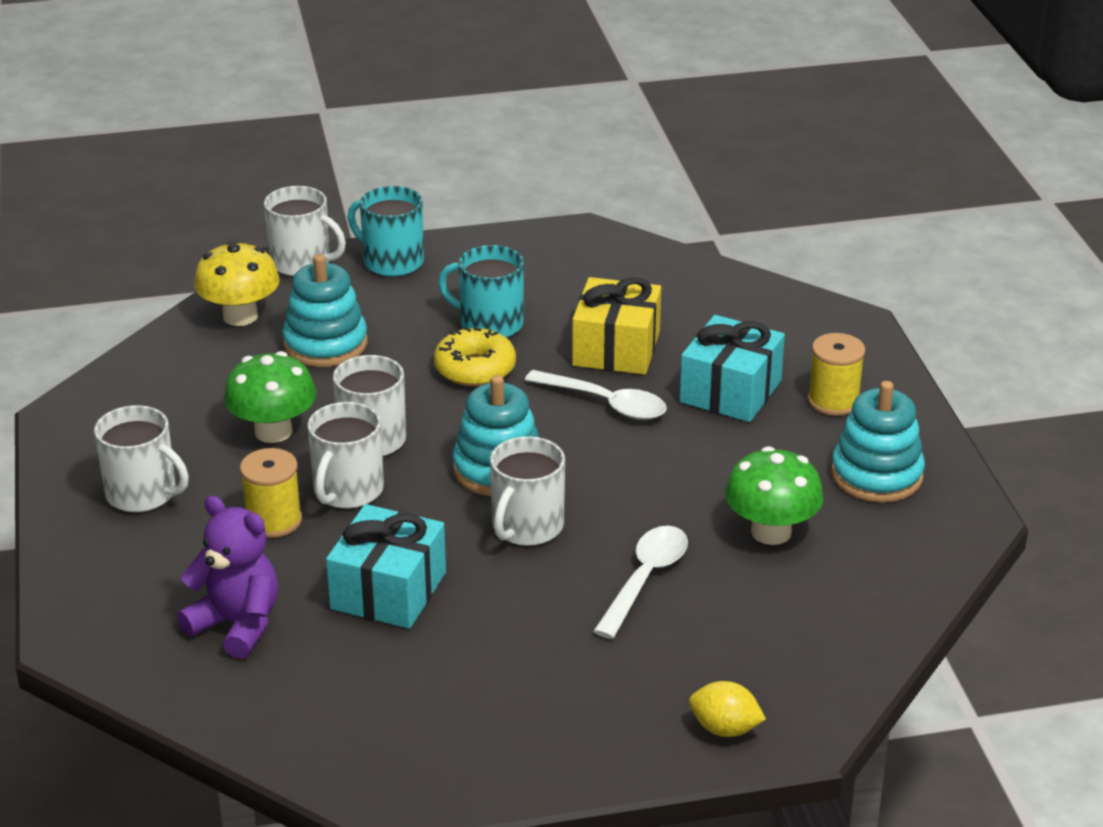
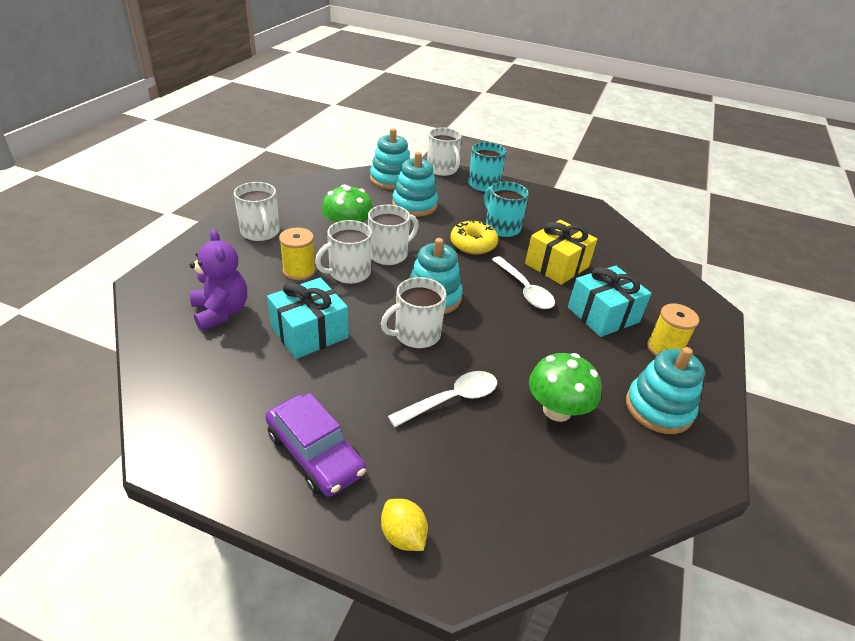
camera: 30 degrees right, 5 degrees up
yellow mushroom [194,241,280,326] -> turquoise stacking toy [370,128,410,190]
none -> purple car [265,393,366,496]

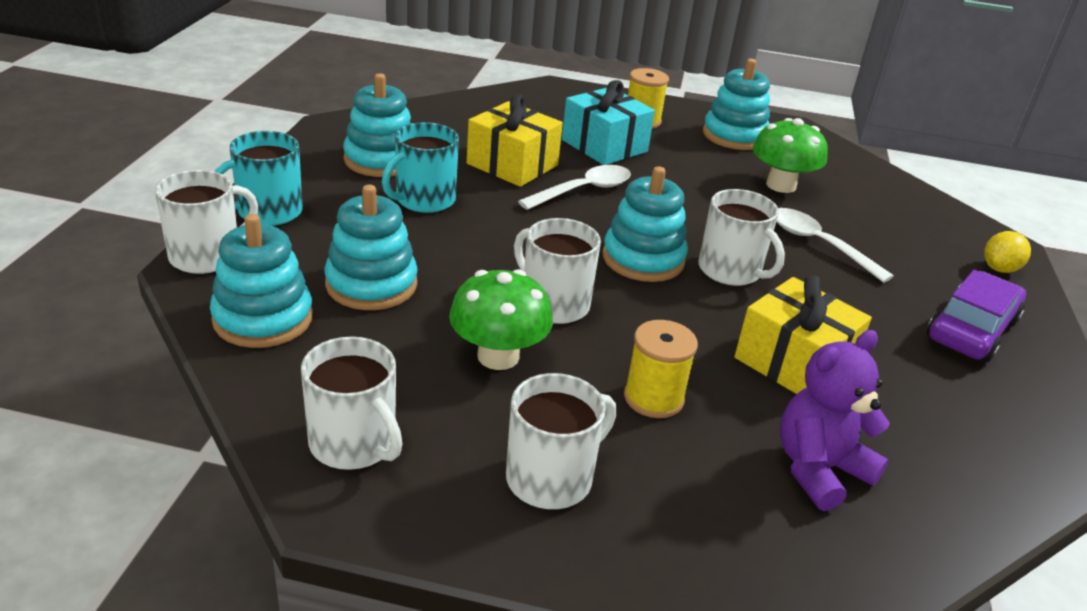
camera: 100 degrees left, 5 degrees down
turquoise gift [267,278,348,359] -> yellow gift [734,275,872,394]
white mug [315,220,372,284] -> white mug moved to [301,337,403,470]
yellow donut [450,219,498,255] -> none
none -> turquoise stacking toy [343,73,411,177]

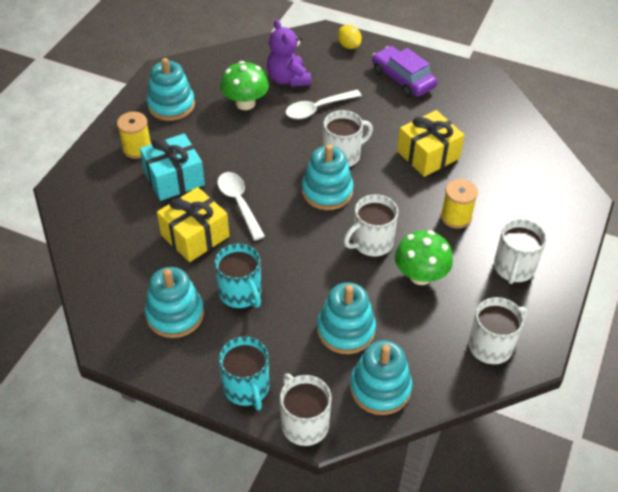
camera: 75 degrees left, 15 degrees up
white mug [506,373,616,509] -> white mug turned 135 degrees counterclockwise [494,219,547,284]
purple teddy bear [780,330,890,511] -> purple teddy bear moved to [267,20,311,87]

